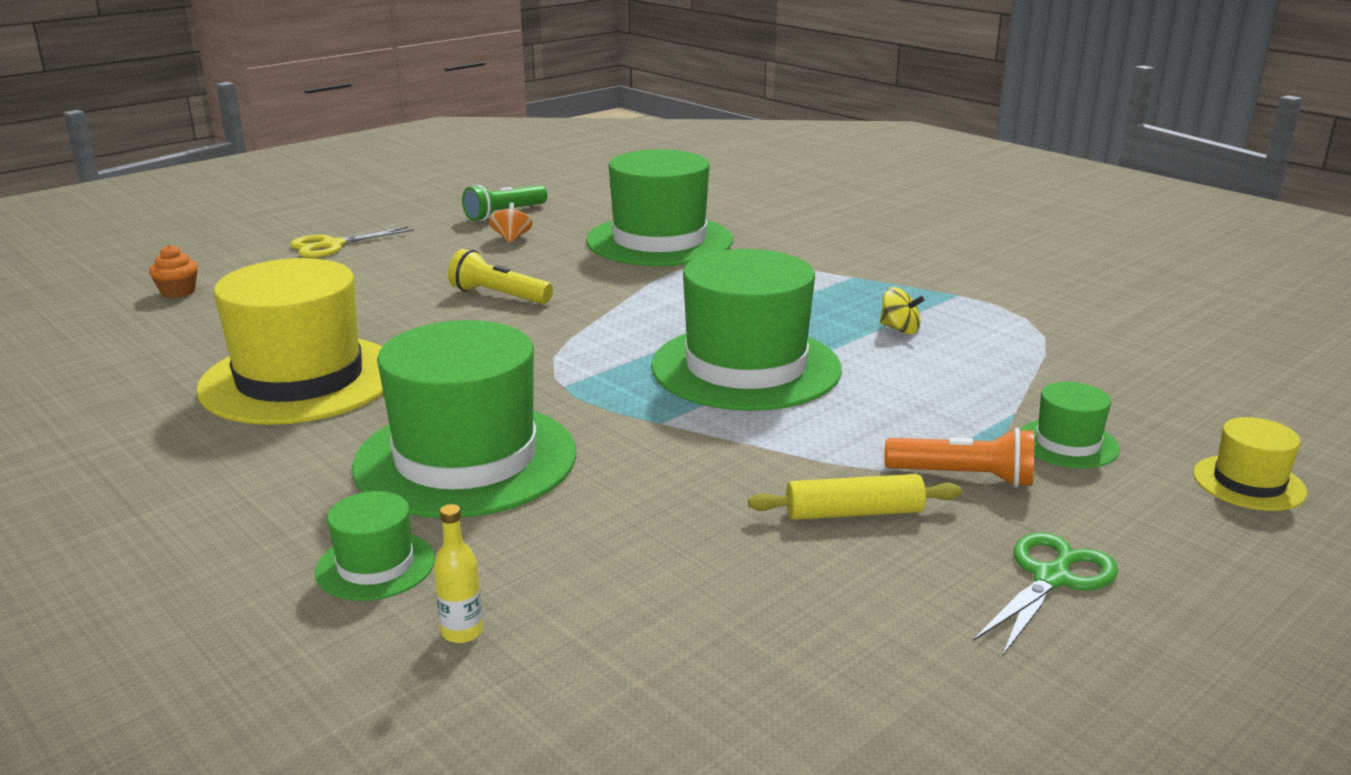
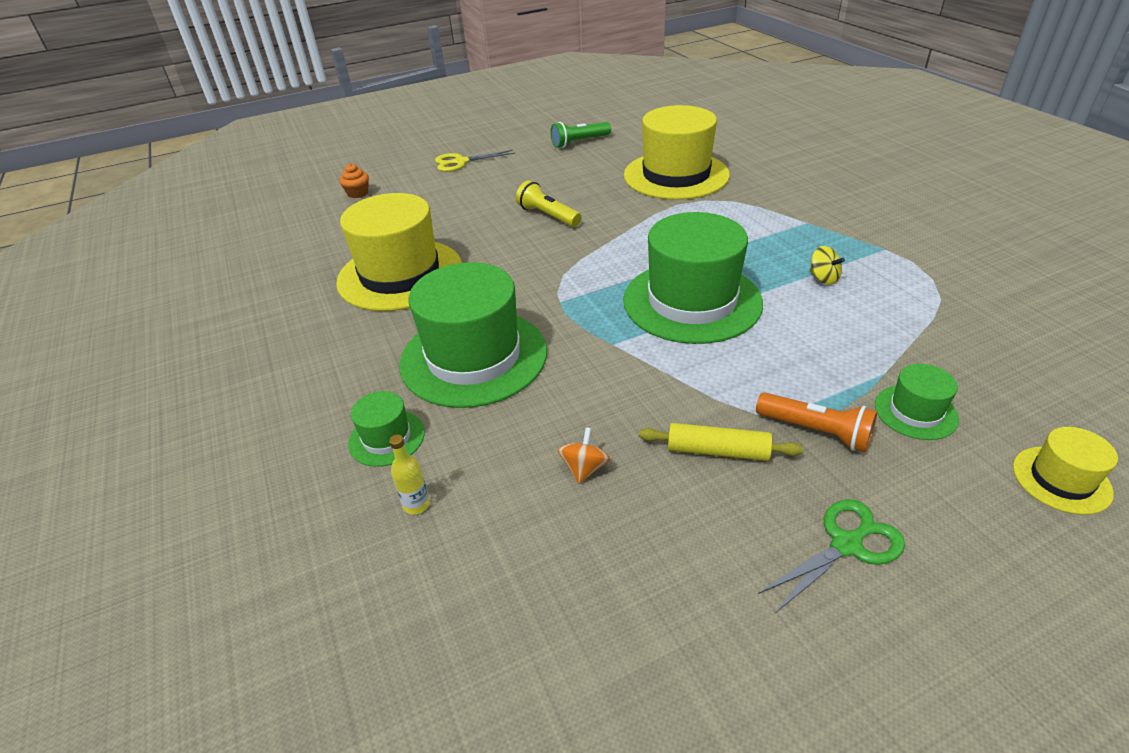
camera: 20 degrees right, 15 degrees up
orange spinning top [489,202,532,243] -> orange spinning top moved to [558,428,610,484]
green hat [586,149,733,266] -> yellow hat [624,105,730,200]

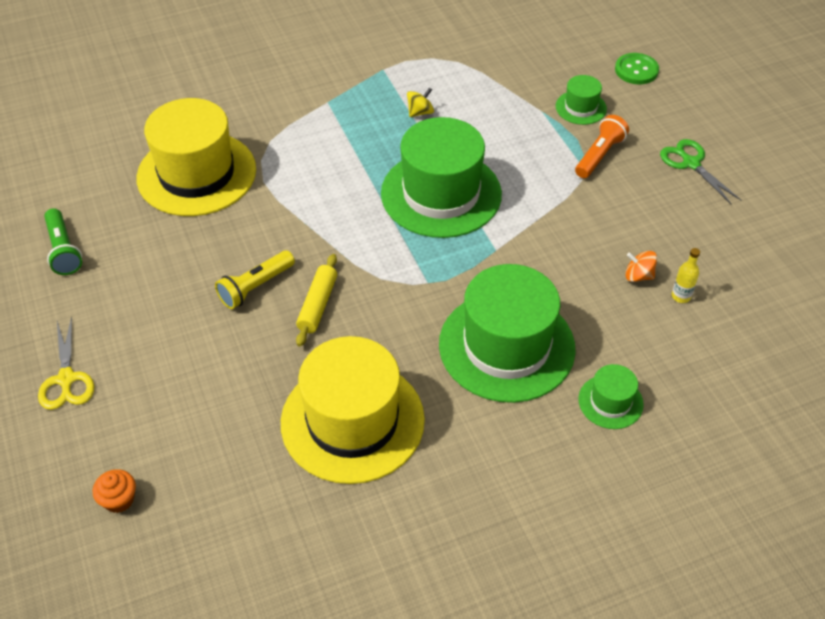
camera: 90 degrees left, 10 degrees up
yellow bottle [389,435,430,514] -> yellow bottle moved to [672,248,700,303]
yellow rolling pin [639,423,803,461] -> yellow rolling pin moved to [296,254,337,347]
yellow hat [1013,427,1118,515] -> green button [615,53,659,84]

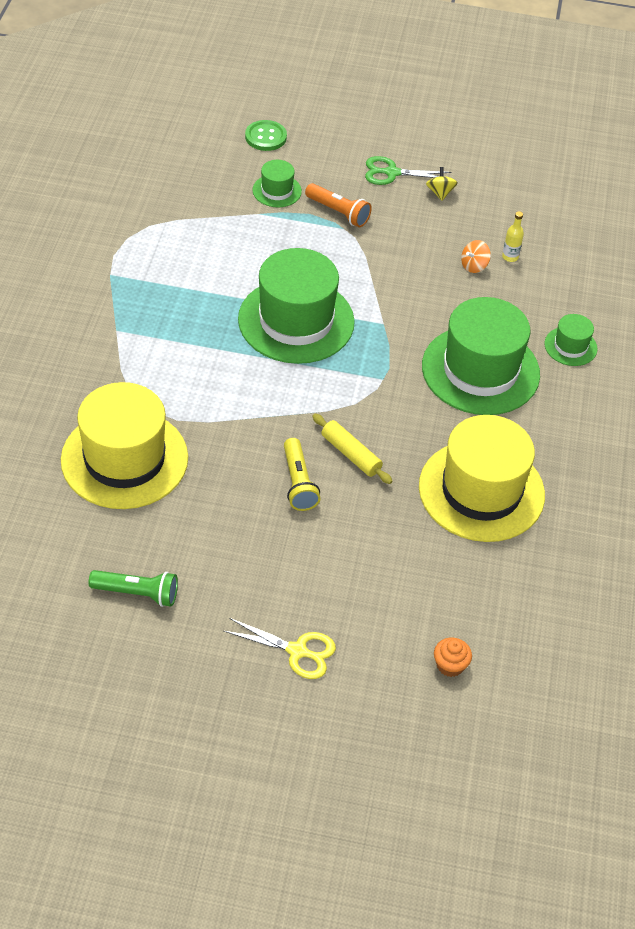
camera: 60 degrees left, 0 degrees up
yellow spinning top [407,87,434,117] -> yellow spinning top moved to [426,167,458,201]
orange flashlight [575,115,629,178] -> orange flashlight turned 150 degrees clockwise [305,183,372,227]

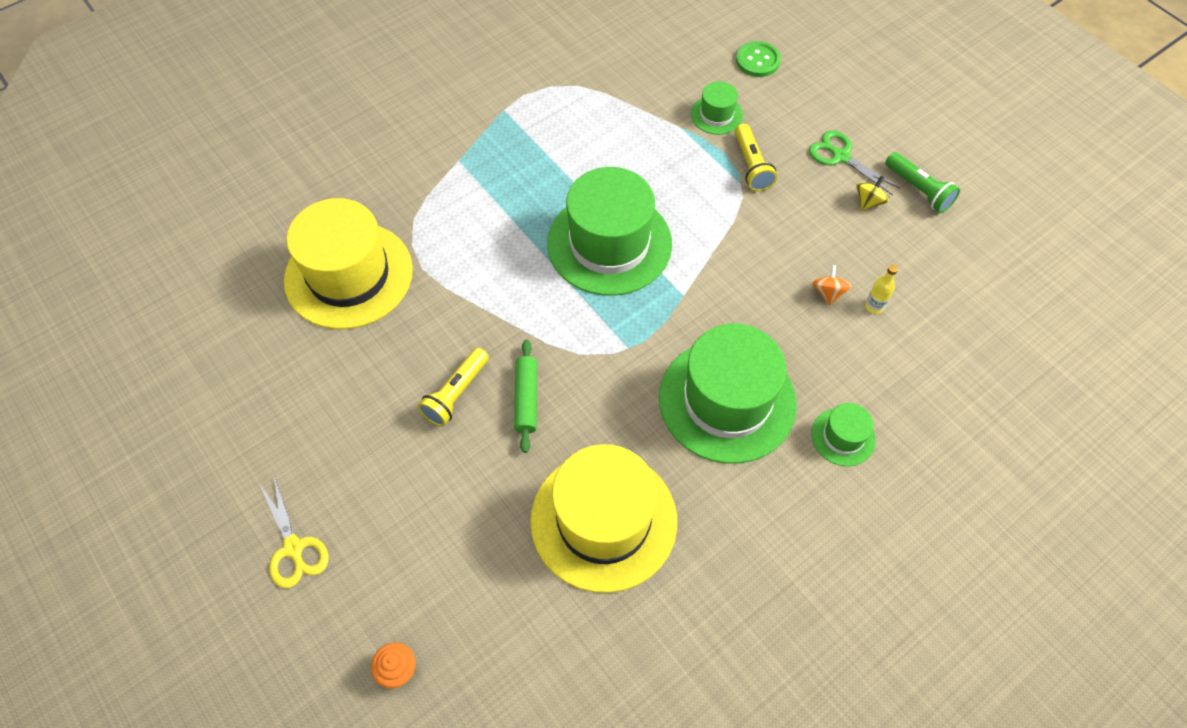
camera: 45 degrees right, 10 degrees up
green flashlight [89,570,178,607] -> green flashlight moved to [885,152,960,213]
orange flashlight [305,183,372,227] -> yellow flashlight [734,124,777,191]
yellow rolling pin [312,414,392,484] -> green rolling pin [514,340,537,453]
orange spinning top [461,240,491,273] -> orange spinning top turned 90 degrees clockwise [812,265,852,306]

